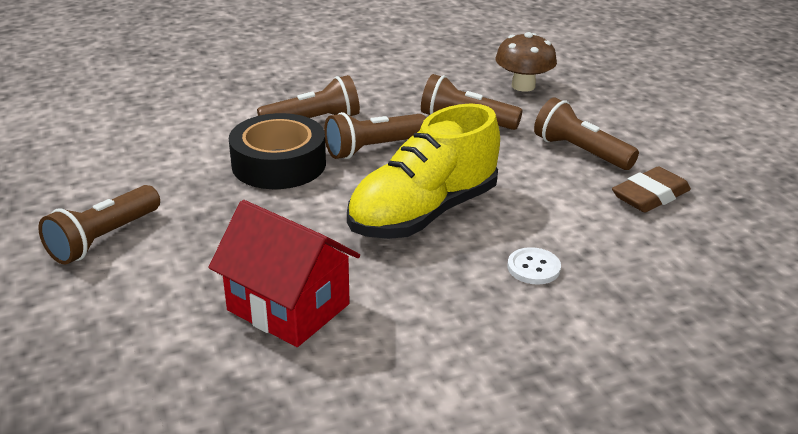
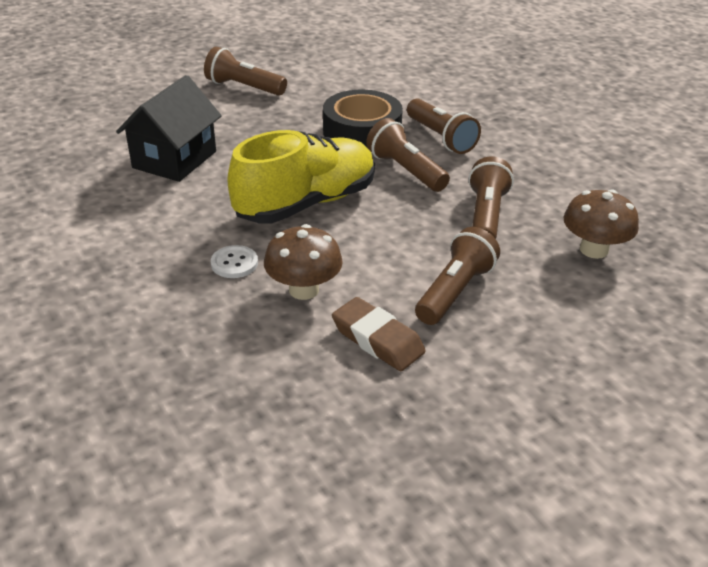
camera: 80 degrees right, 5 degrees up
red house [209,200,360,347] -> black house [116,75,222,182]
yellow shoe [347,104,500,239] -> yellow shoe turned 105 degrees clockwise [227,130,375,223]
none -> brown mushroom [264,224,343,300]

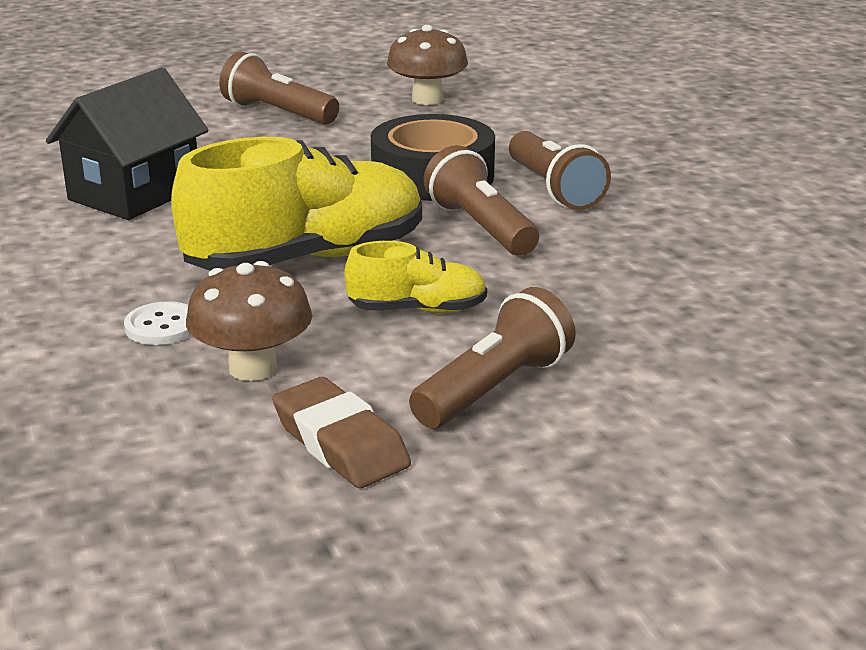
camera: 10 degrees right, 10 degrees down
brown flashlight [469,156,514,239] -> none
brown mushroom [564,190,639,259] -> brown mushroom moved to [387,25,468,105]
none -> yellow shoe [345,241,487,313]

